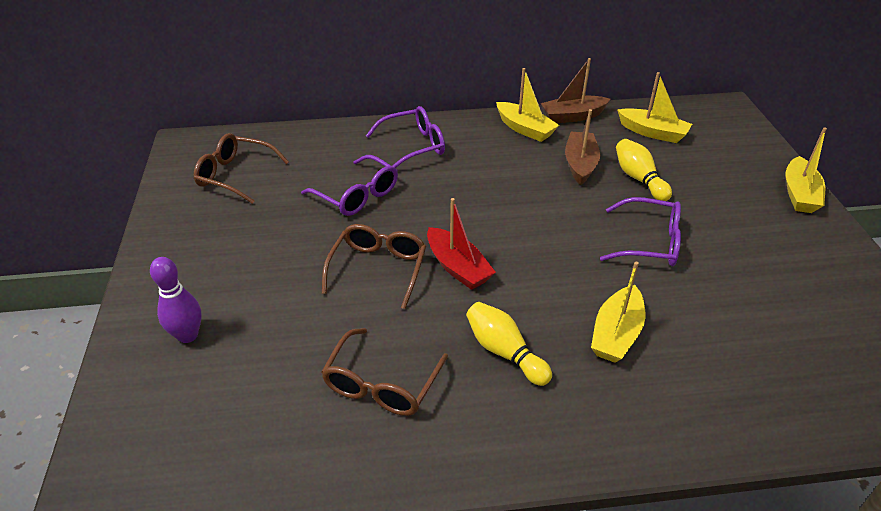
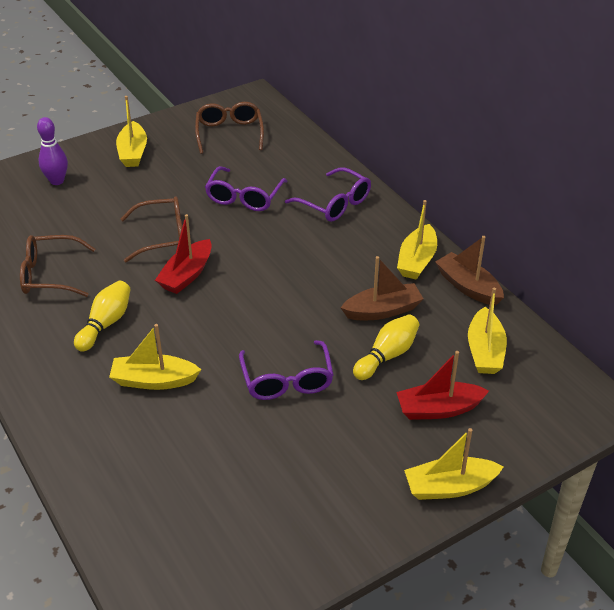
camera: 65 degrees right, 0 degrees up
none -> yellow boat [116,96,147,167]
none -> red boat [396,351,489,420]

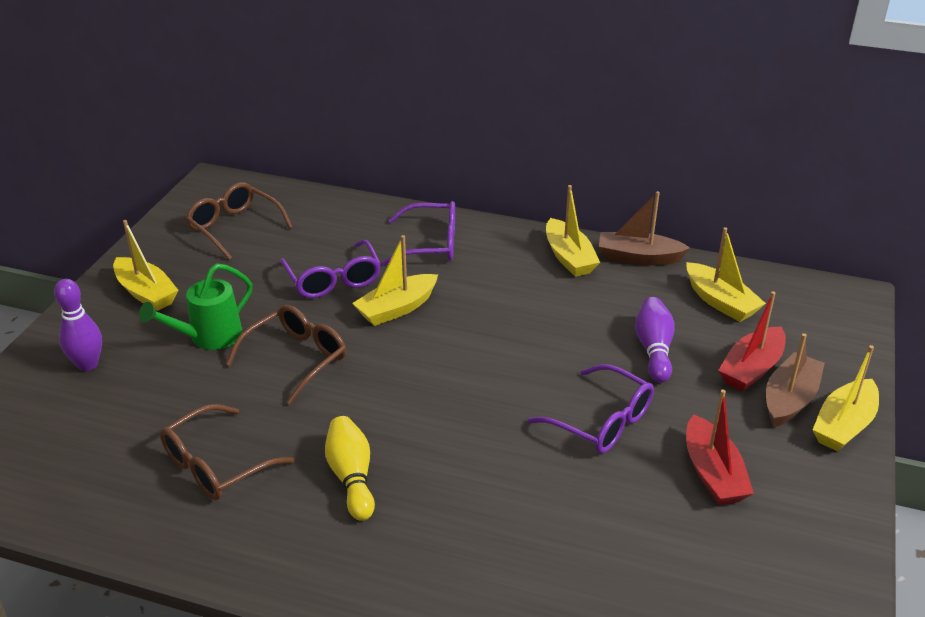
camera: 40 degrees left, 5 degrees down
yellow boat [109,324,201,390] -> yellow boat moved to [352,235,438,326]
red boat [155,214,212,294] -> red boat moved to [686,389,754,505]
brown boat [341,256,423,320] -> brown boat moved to [766,333,825,427]
yellow bowling pin [353,314,419,380] -> purple bowling pin [635,297,675,383]
none -> green watering can [139,263,252,350]

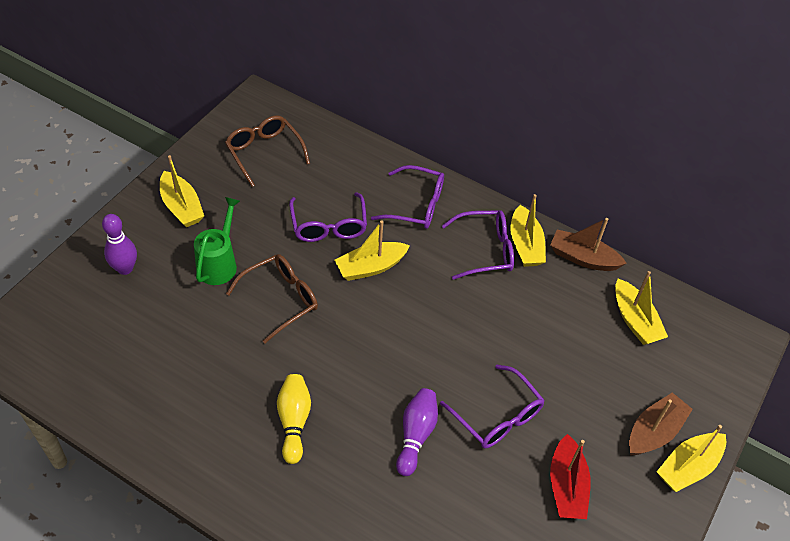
camera: 10 degrees right, 15 degrees up
green watering can [139,263,252,350] -> green watering can turned 135 degrees clockwise [194,197,240,285]
brown glasses [160,404,294,500] -> none
purple bowling pin [635,297,675,383] -> purple bowling pin moved to [396,388,438,476]
red boat [718,291,786,391] -> none
none -> purple glasses [442,210,514,280]

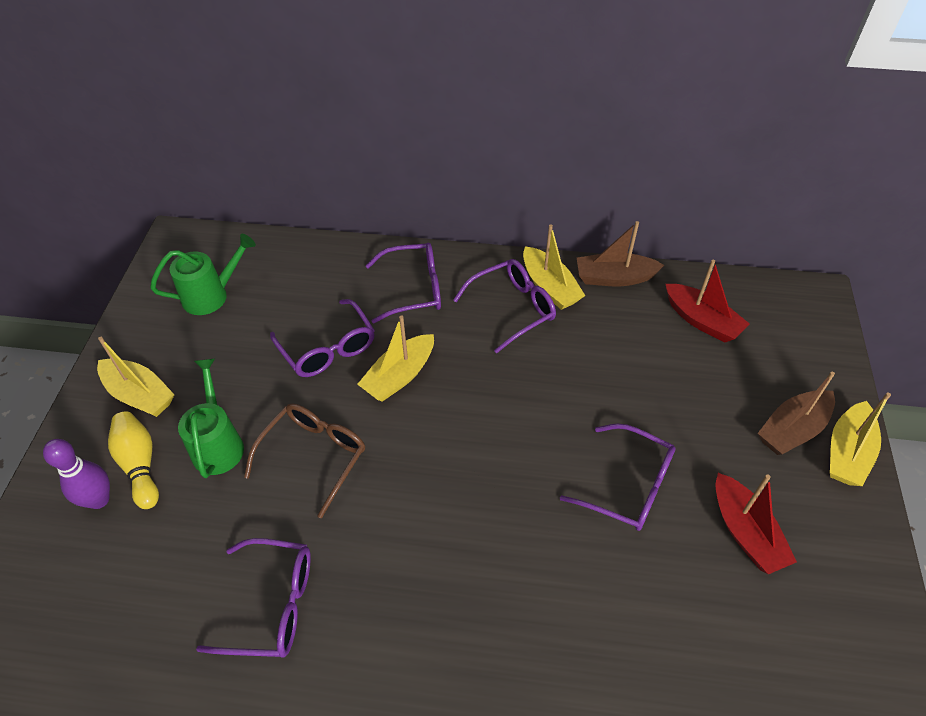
camera: 20 degrees left, 0 degrees up
brown glasses [225,116,310,187] -> green watering can [150,234,256,315]
yellow bowling pin [277,374,311,464] -> yellow bowling pin moved to [108,411,159,509]
purple bowling pin [396,388,438,476] -> none
yellow boat [615,271,668,345] -> red boat [666,260,750,342]
brown boat [629,393,693,455] -> brown boat turned 150 degrees counterclockwise [758,372,835,455]
none -> purple glasses [196,538,311,658]

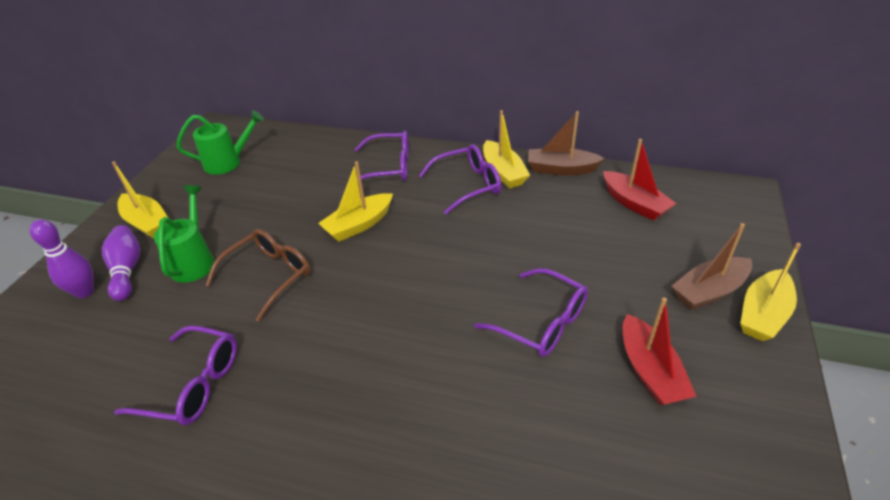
camera: 10 degrees right, 10 degrees down
yellow bowling pin [108,411,159,509] -> purple bowling pin [102,225,140,301]
purple glasses [270,299,375,377] -> none

